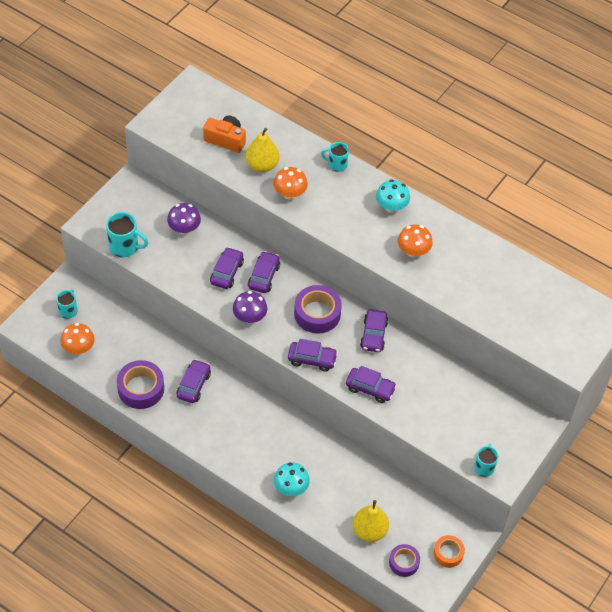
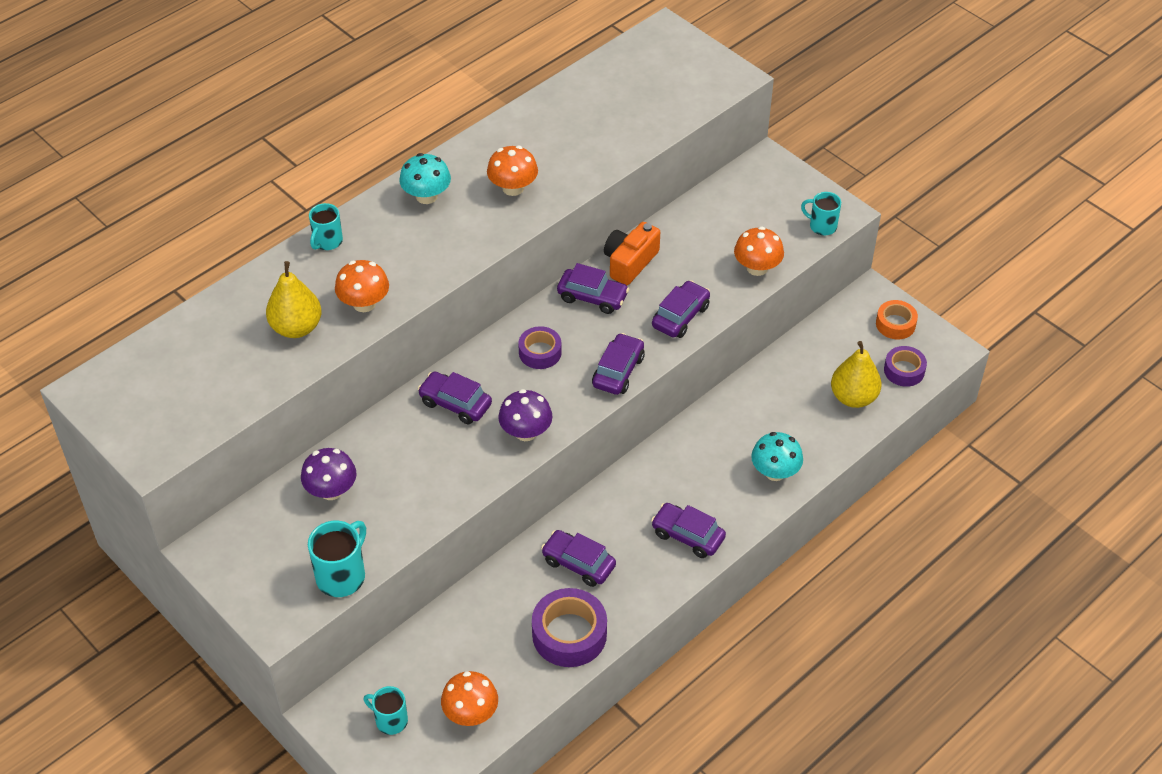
camera: 75 degrees left, 5 degrees down
orange camera [203,116,246,153] -> orange camera moved to [604,222,660,285]
purple car [210,247,244,289] -> purple car moved to [651,503,726,558]
purple tape [294,285,342,333] -> purple tape [518,326,562,369], size x0.61
none -> orange mushroom [734,227,784,276]

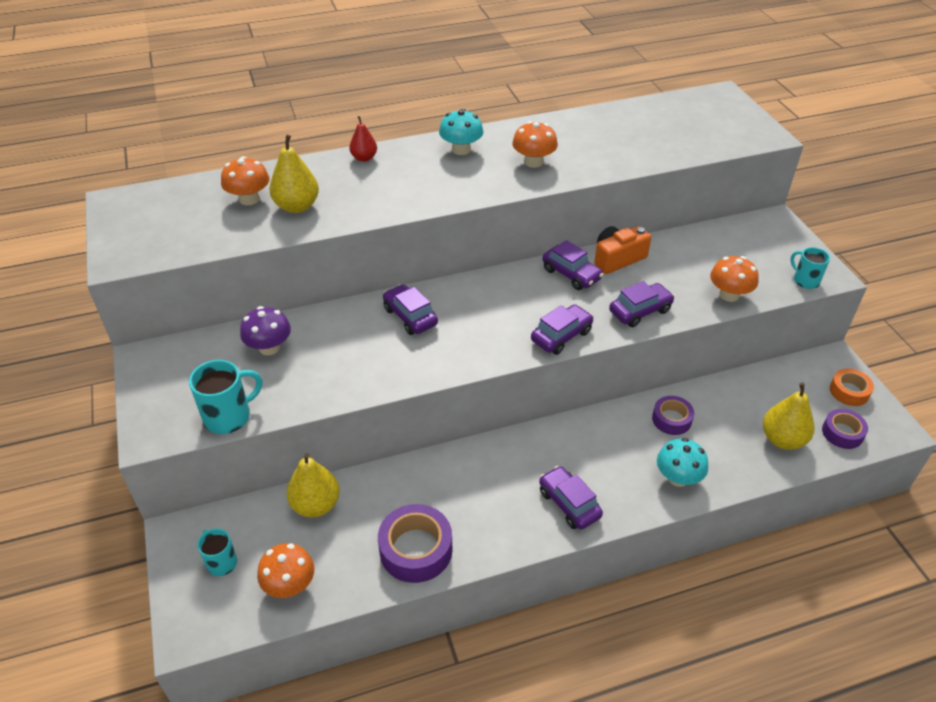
camera: 25 degrees right, 5 degrees down
turquoise mug [309,203,343,250] -> red pear [349,116,377,162]
orange mushroom [335,260,389,312] -> orange mushroom moved to [221,156,270,205]
purple mushroom [498,389,552,441] -> none
purple tape [518,326,562,369] -> purple tape moved to [652,396,694,435]
purple car [541,530,616,587] -> none
none -> yellow pear [287,453,340,518]

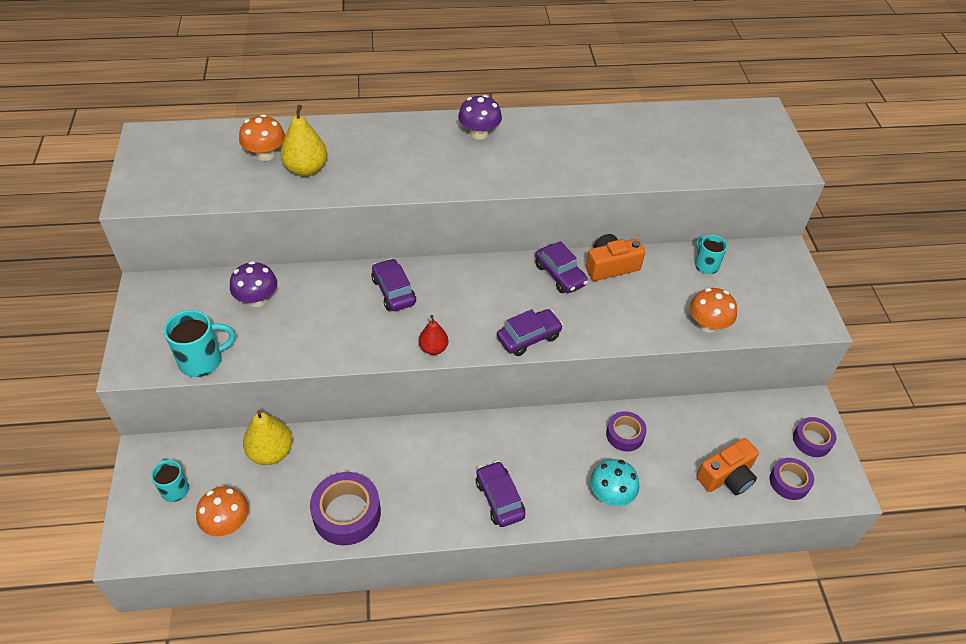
camera: 10 degrees right, 5 degrees up
red pear [349,116,377,162] -> red pear moved to [419,315,448,355]
turquoise mushroom [439,109,483,155] -> purple mushroom [458,95,502,139]
orange mushroom [512,121,558,168] -> none
purple car [609,281,675,327] -> none
yellow pear [763,382,815,450] -> orange camera [696,438,759,495]
turquoise mug [790,247,830,289] -> turquoise mug moved to [695,235,727,274]
orange tape [830,369,874,406] -> purple tape [793,417,836,457]

